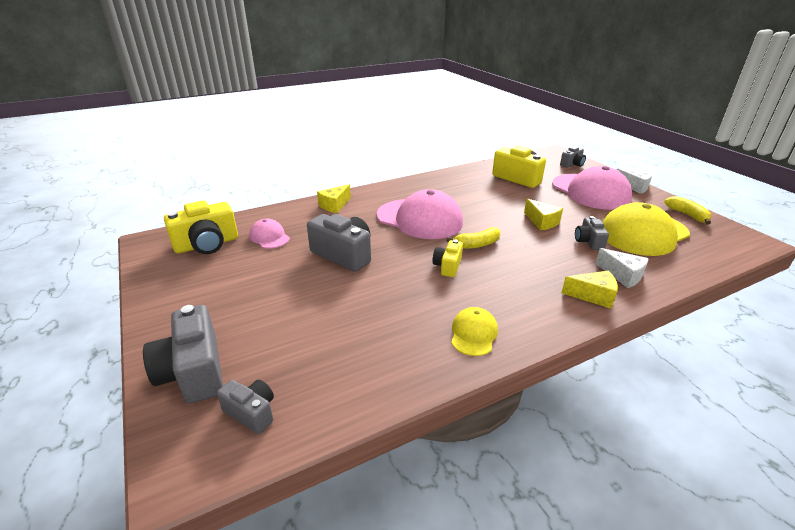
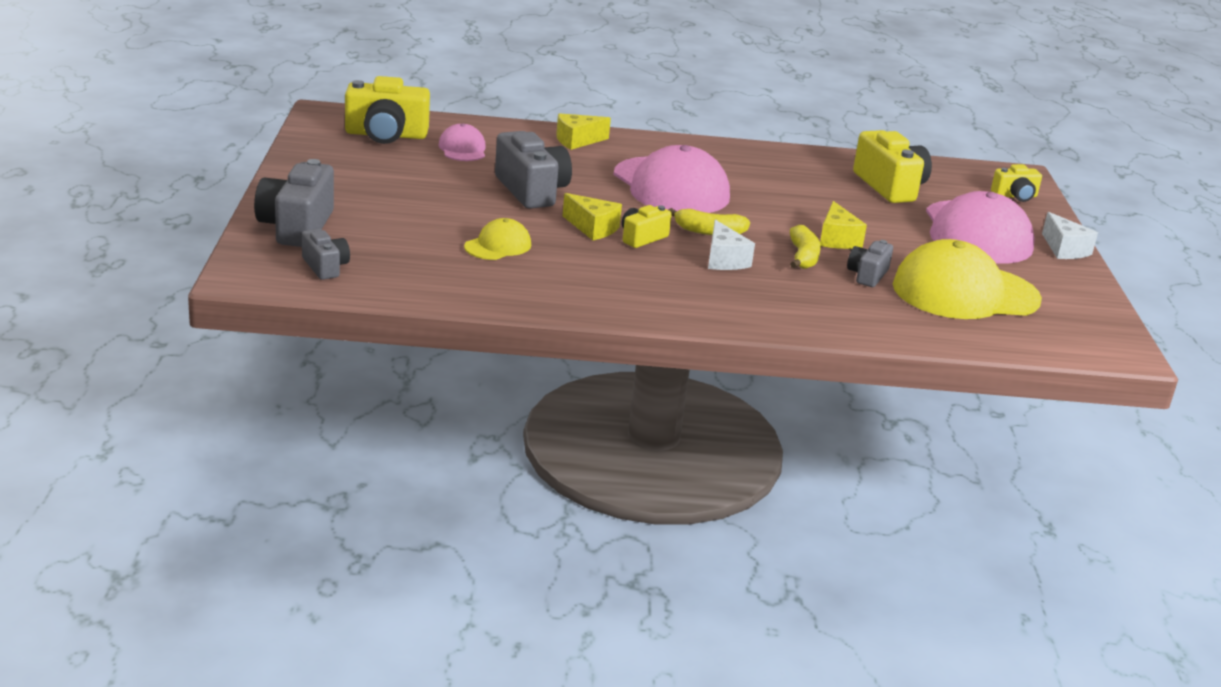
camera: 25 degrees right, 5 degrees down
yellow cap [451,307,498,356] -> yellow cap moved to [464,218,531,260]
grey camera [560,146,586,168] -> yellow camera [991,164,1042,202]
yellow cheese [561,270,618,309] -> yellow cheese moved to [563,193,622,240]
white cheese [595,248,649,288] -> white cheese moved to [708,219,755,270]
yellow banana [664,196,711,225] -> yellow banana moved to [790,225,821,269]

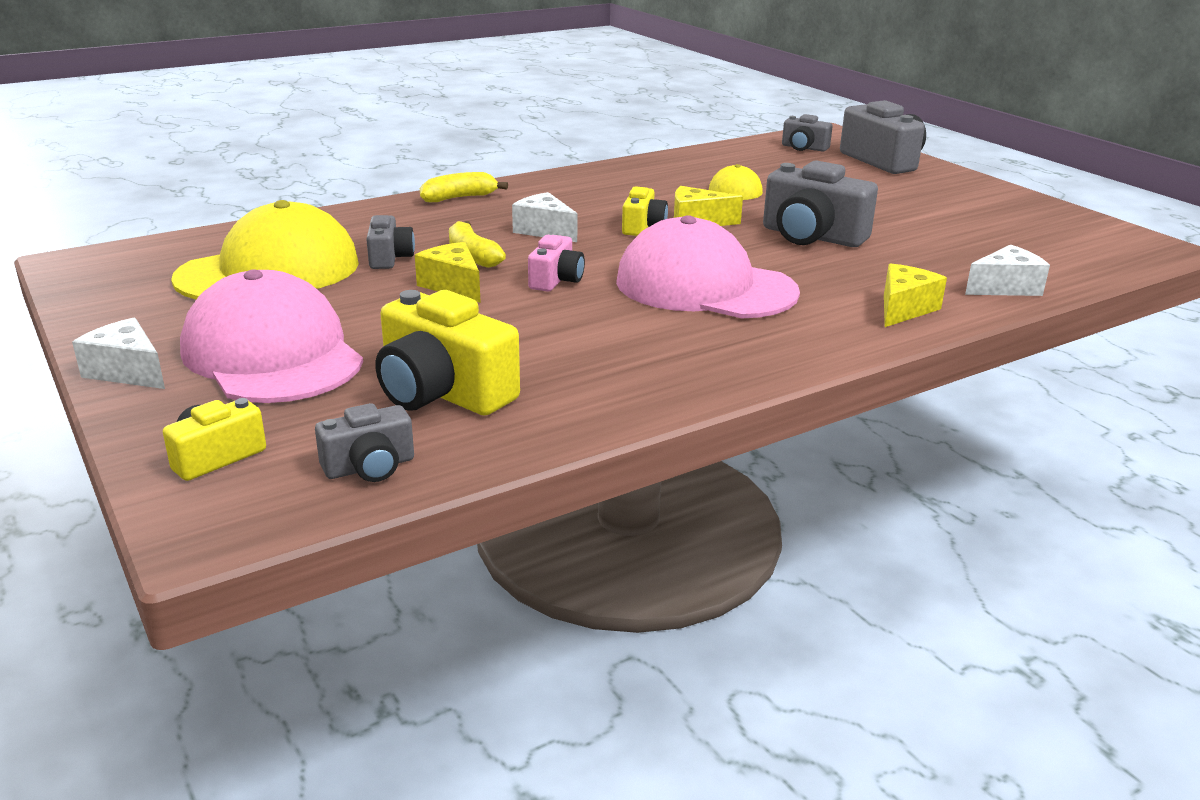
camera: 150 degrees right, 0 degrees up
yellow camera [345,76,430,144] -> none
pink cap [438,123,486,161] -> none
yellow banana [669,208,750,235] -> yellow banana moved to [420,172,508,202]
none -> grey camera [315,403,414,482]
none -> pink camera [528,235,585,291]
none -> white cheese [965,244,1050,296]

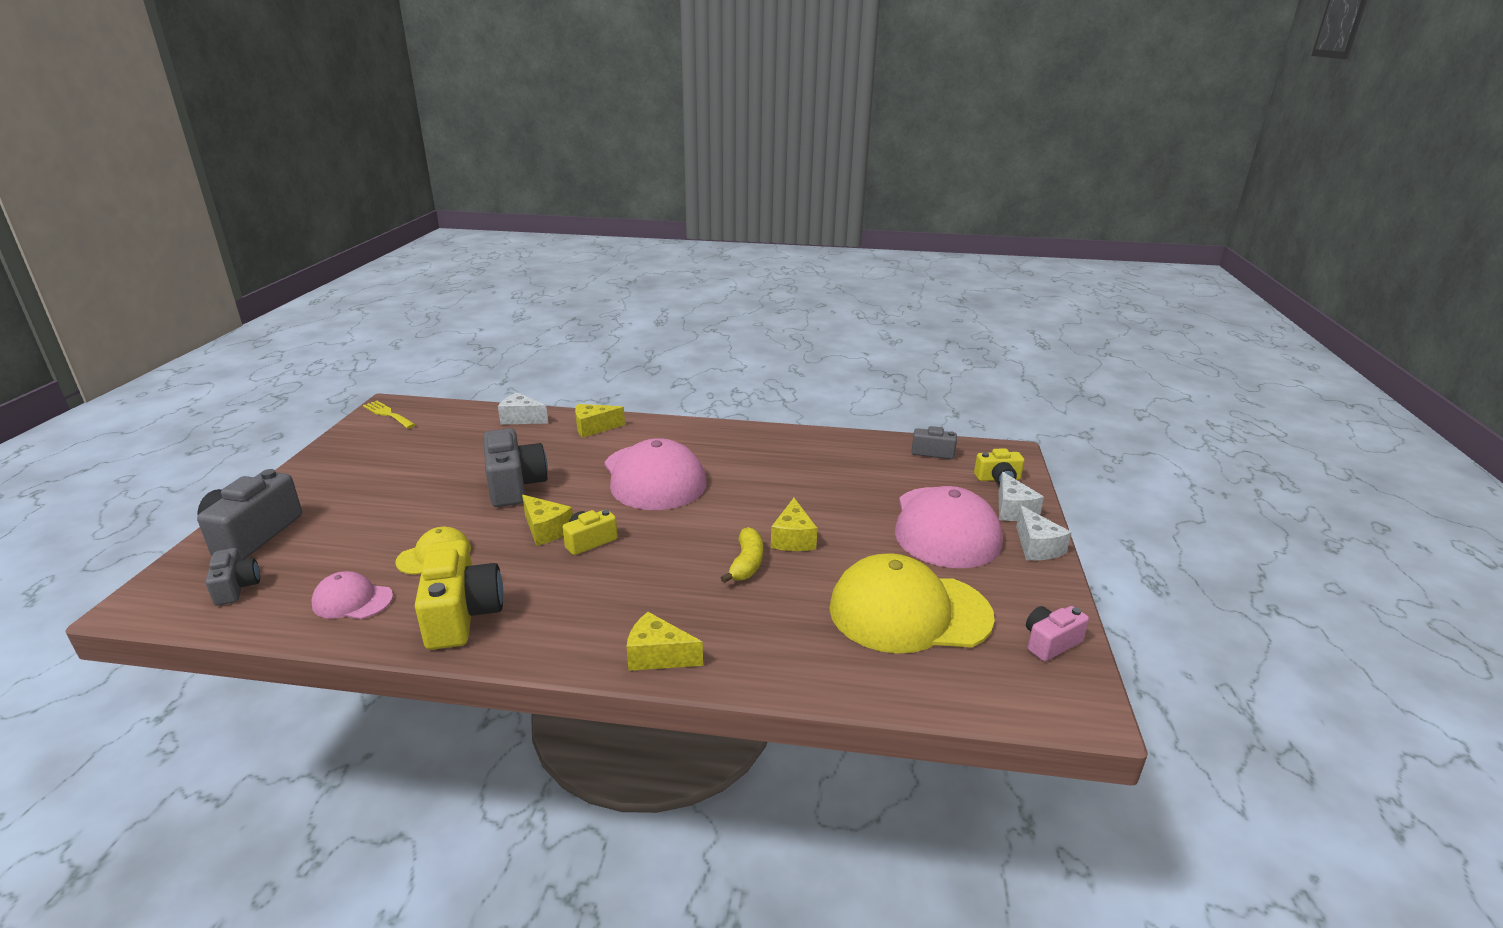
camera: 140 degrees left, 0 degrees up
grey camera [366,215,415,269] -> none
yellow camera [376,290,520,415] -> yellow camera moved to [415,540,503,650]
yellow banana [420,172,508,202] -> yellow cheese [627,612,703,671]
white cheese [512,192,577,242] -> white cheese moved to [999,472,1044,521]
pink camera [528,235,585,291] -> pink camera moved to [1026,606,1089,661]
none -> pink cap [312,571,393,619]
none -> yellow fork [363,401,415,428]

